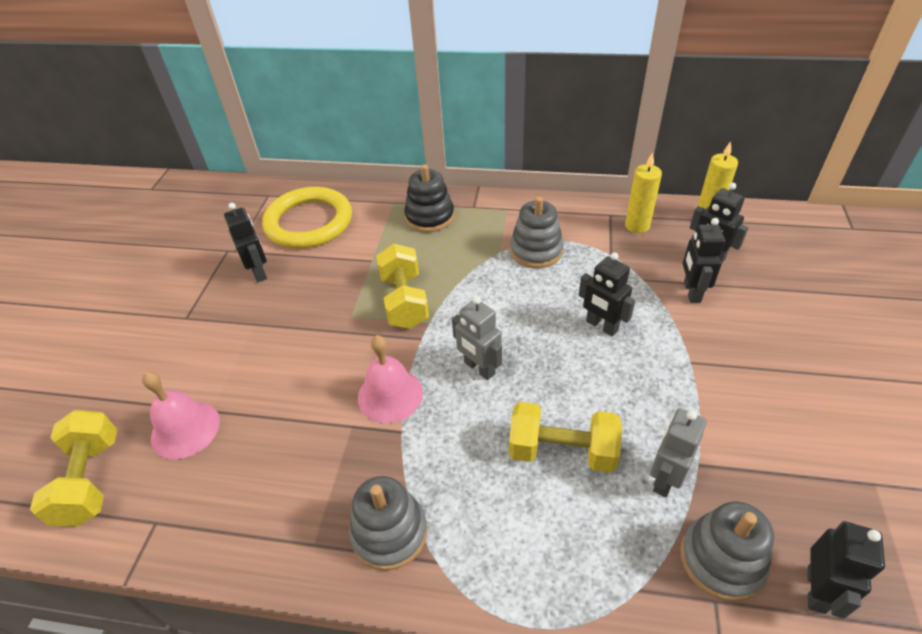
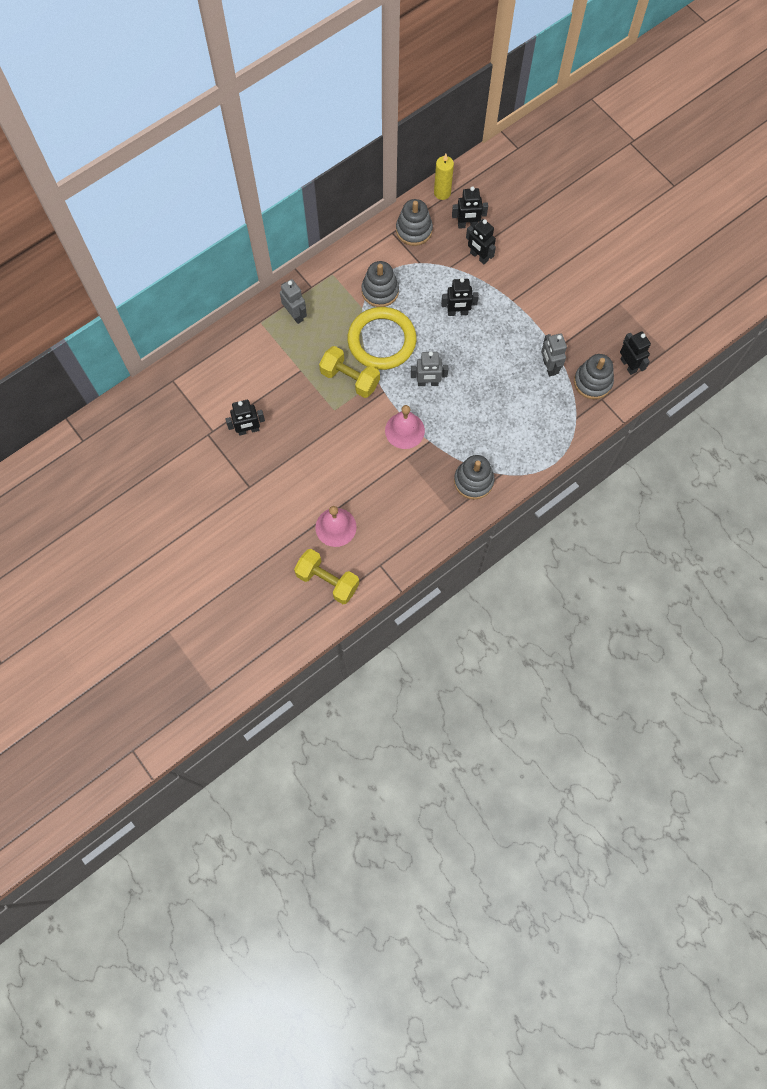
camera: 50 degrees left, 25 degrees up
black robot [224,203,267,282] -> black robot turned 150 degrees clockwise [225,400,265,436]
yellow ring [262,187,352,248] -> yellow ring moved to [348,307,417,370]
black stacking toy [404,164,454,233] -> grey robot [280,279,307,324]
yellow dumbbell [509,402,622,473] -> none
yellow candle [625,152,662,233] -> grey stacking toy [396,199,433,246]

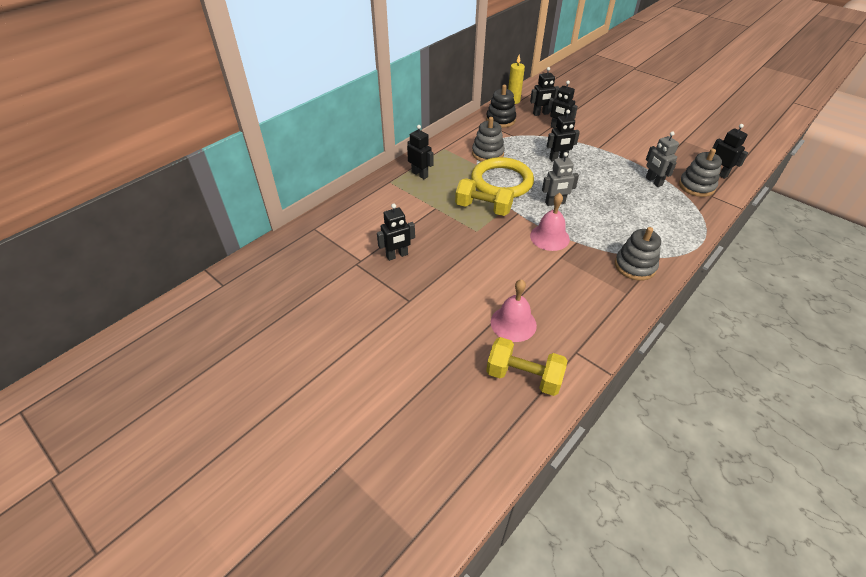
camera: 10 degrees left, 25 degrees down
grey robot [280,279,307,324] -> black robot [407,125,433,179]
grey stacking toy [396,199,433,246] -> black stacking toy [486,85,516,128]

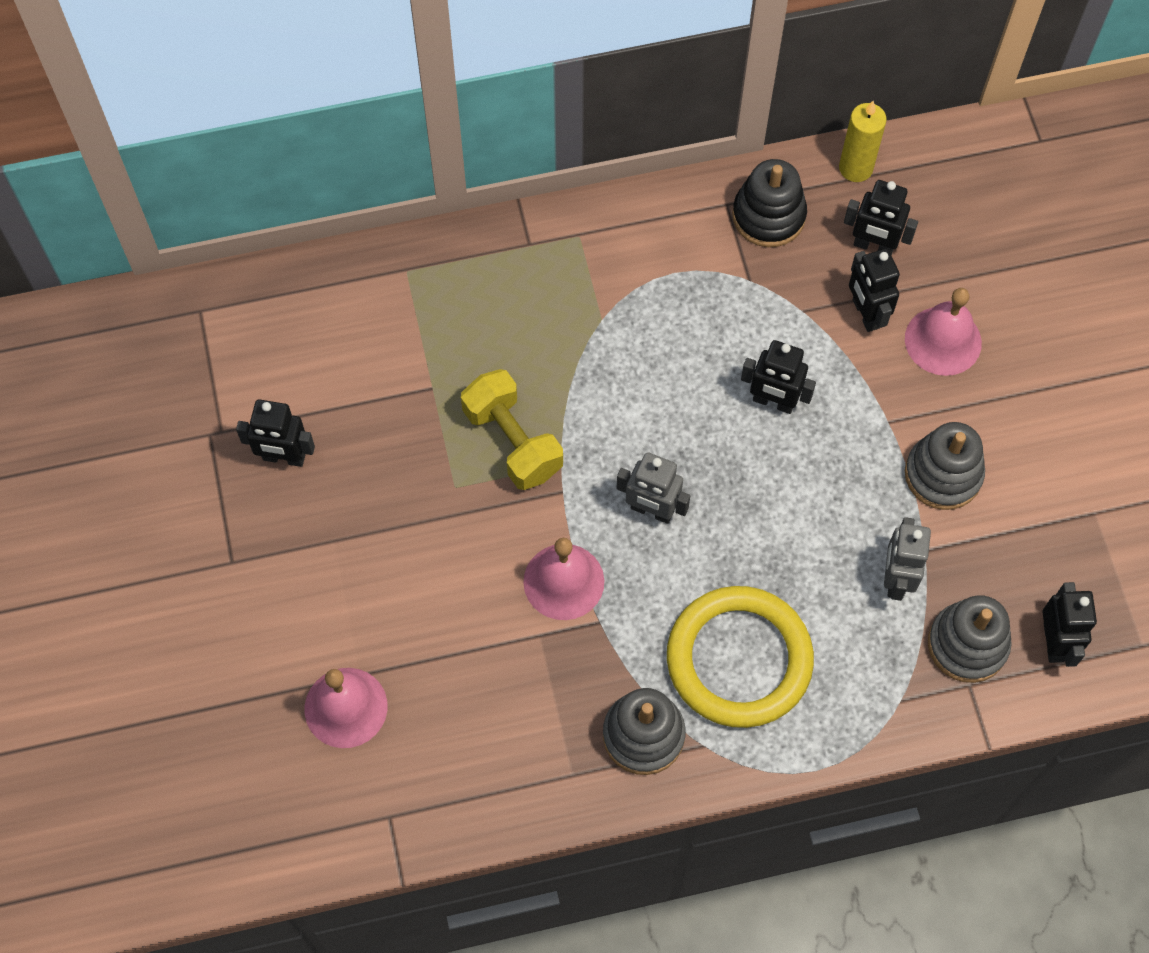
camera: 35 degrees right, 20 degrees up
black robot [407,125,433,179] -> none
yellow ring [471,157,534,198] -> yellow ring moved to [667,586,814,728]
grey stacking toy [472,117,505,162] -> grey stacking toy moved to [905,422,985,510]
yellow dumbbell [486,337,568,396] -> none
none -> pink bell [905,288,982,376]

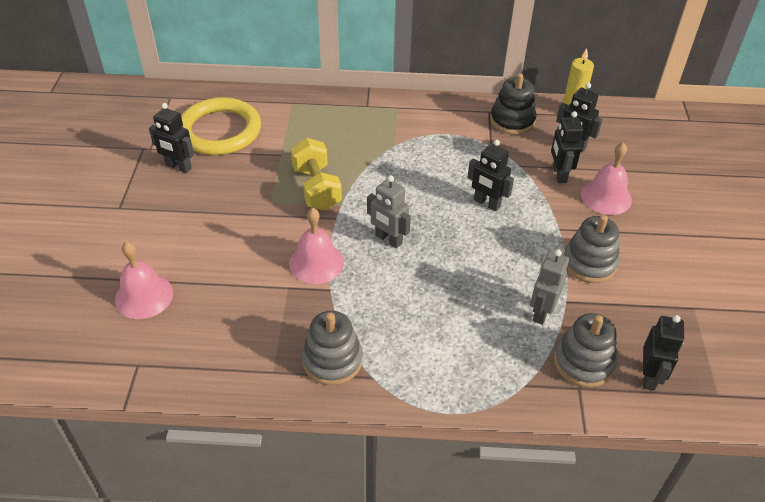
camera: 15 degrees right, 20 degrees down
yellow ring [667,586,814,728] -> yellow ring moved to [181,97,261,155]

